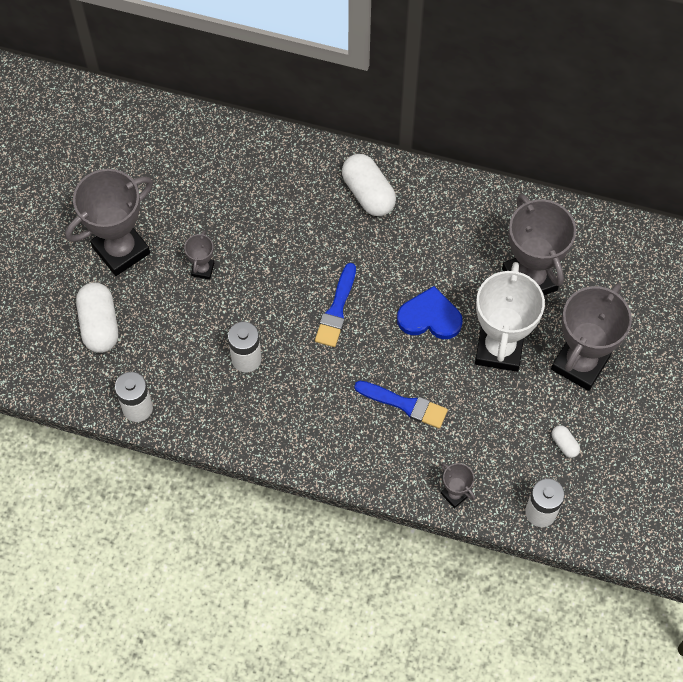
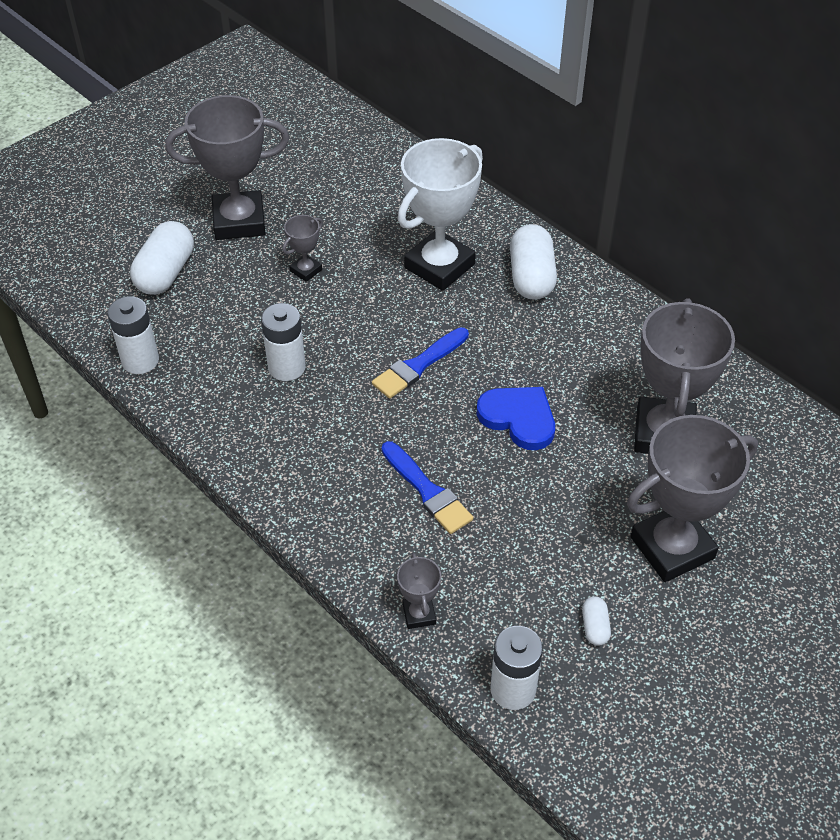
camera: 30 degrees right, 15 degrees down
white trophy [475,262,545,372] -> white trophy moved to [398,138,483,291]

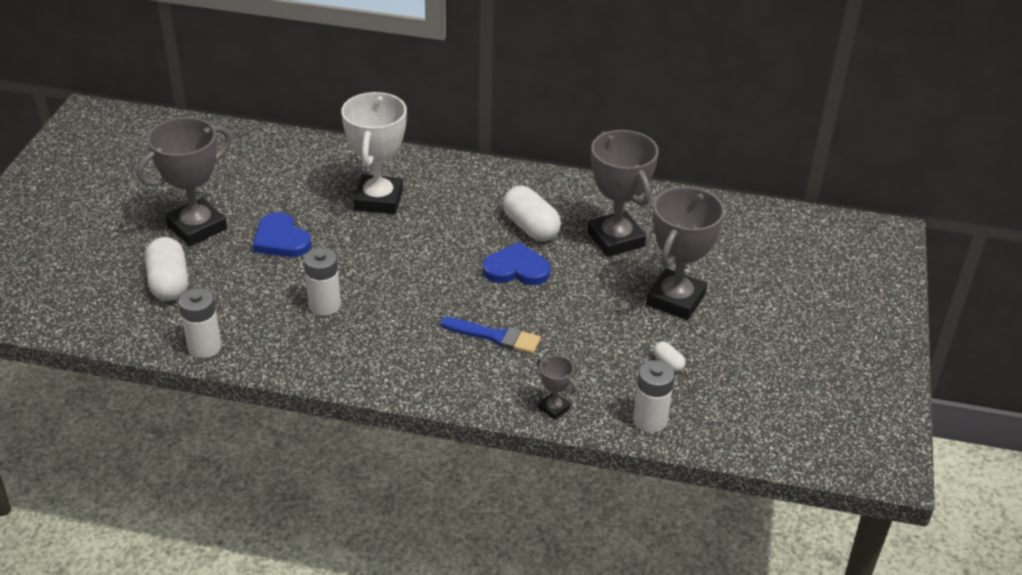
camera: 35 degrees left, 10 degrees down
grey trophy [282,215,323,282] -> blue heart [253,212,311,257]
blue brush [372,327,469,399] -> none
white capsule [510,224,557,300] -> white capsule moved to [503,186,561,242]

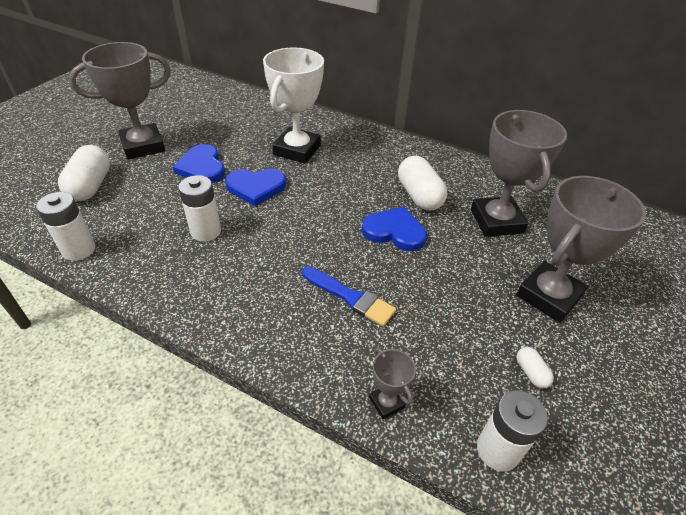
camera: 15 degrees right, 5 degrees up
none -> blue heart [225,169,286,206]

